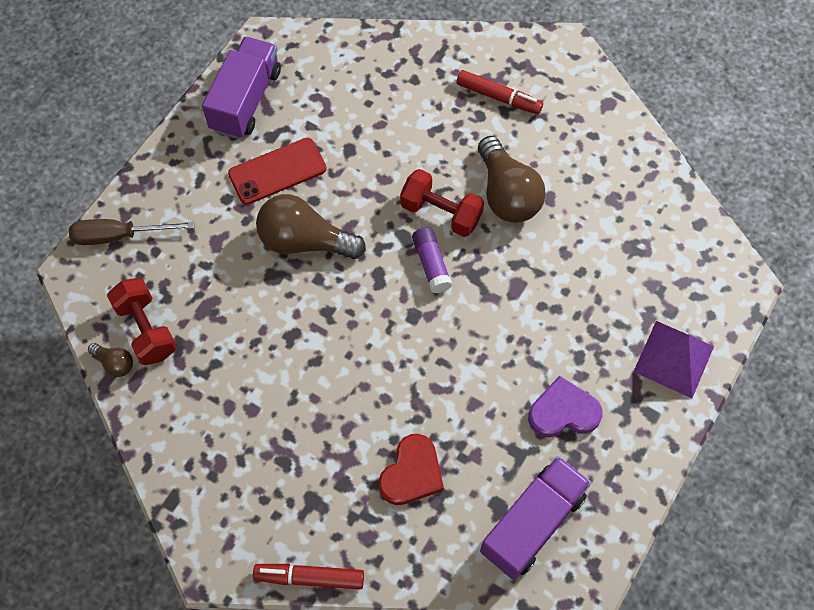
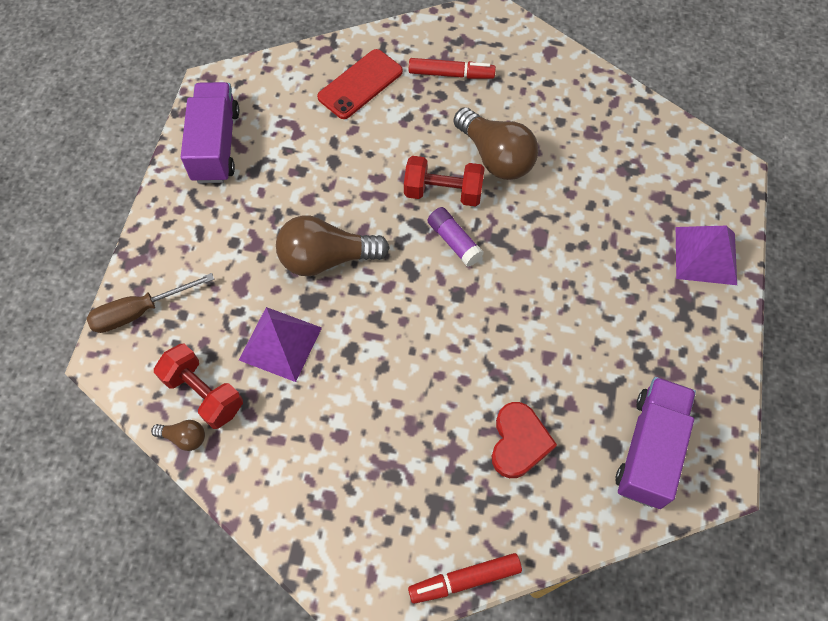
camera: 20 degrees left, 0 degrees up
red phone [228,138,327,205] -> red phone moved to [317,49,403,119]
purple heart [528,376,603,437] -> none
none -> purple pyramid [239,307,322,382]

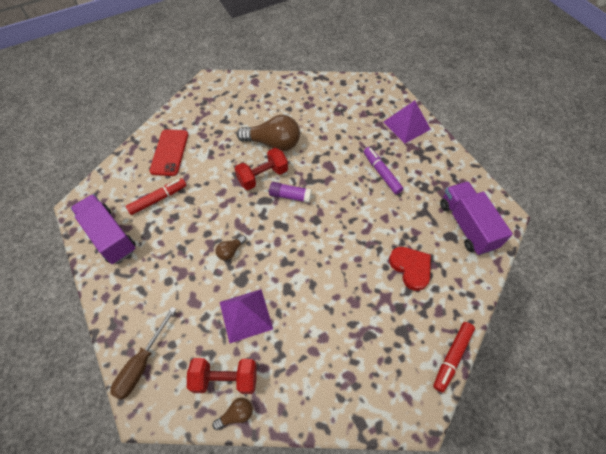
camera: 40 degrees left, 5 degrees down
brown light bulb [276,216,390,276] -> brown light bulb [216,235,246,260], size x0.47
red marker [409,58,496,79] -> red marker moved to [126,178,187,215]
none -> purple marker [364,147,404,195]

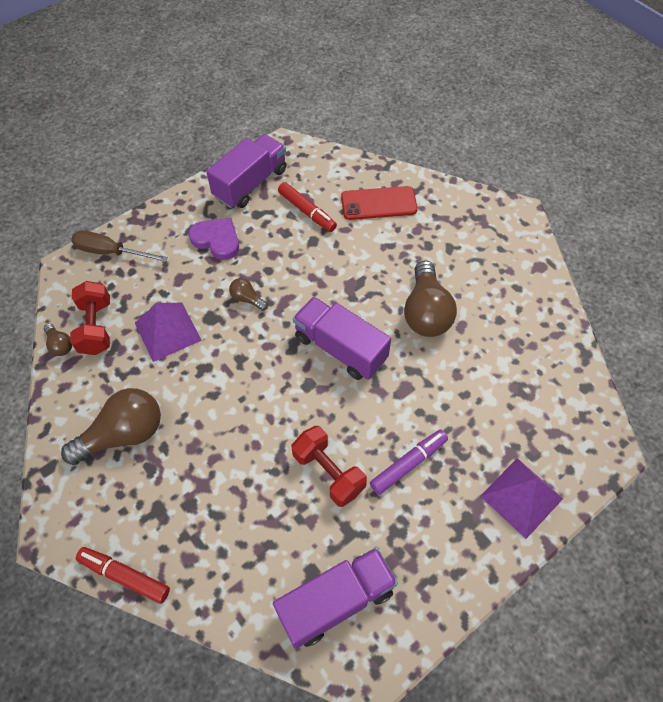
camera: 80 degrees right, 0 degrees up
red dumbbell [234,148,288,190] -> red dumbbell moved to [292,426,367,507]
purple glue stick [269,182,312,203] -> purple truck [293,297,391,380]
red heart [389,247,431,291] -> none
none -> brown light bulb [61,388,161,465]
none -> purple heart [189,218,239,260]

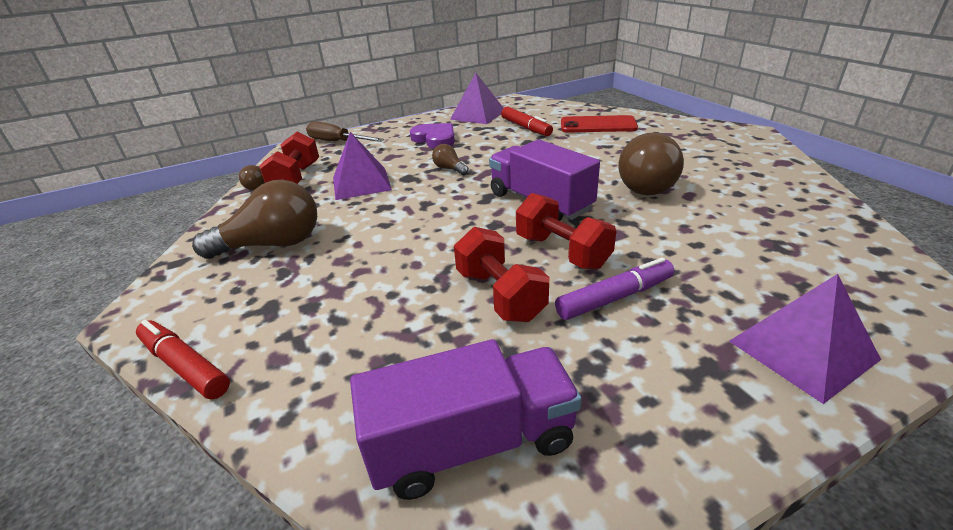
camera: 15 degrees right, 25 degrees down
purple truck [206,134,286,208] -> purple pyramid [450,73,503,124]
none -> red dumbbell [516,193,616,270]

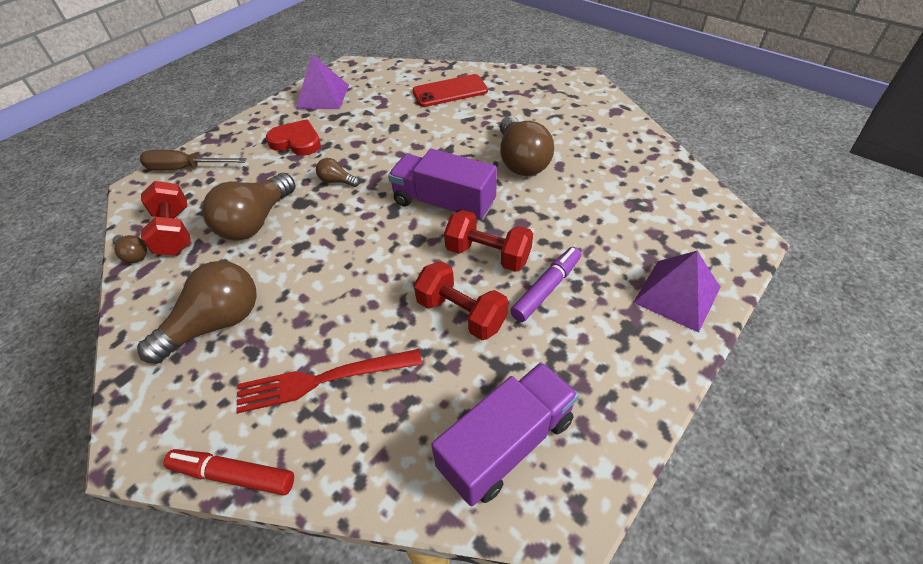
camera: 25 degrees left, 15 degrees up
purple pyramid [333,132,392,200] -> brown light bulb [202,173,295,241]
purple heart [410,123,455,148] -> red heart [266,119,321,156]
red marker [501,107,553,136] -> none
none -> red fork [236,349,422,413]

